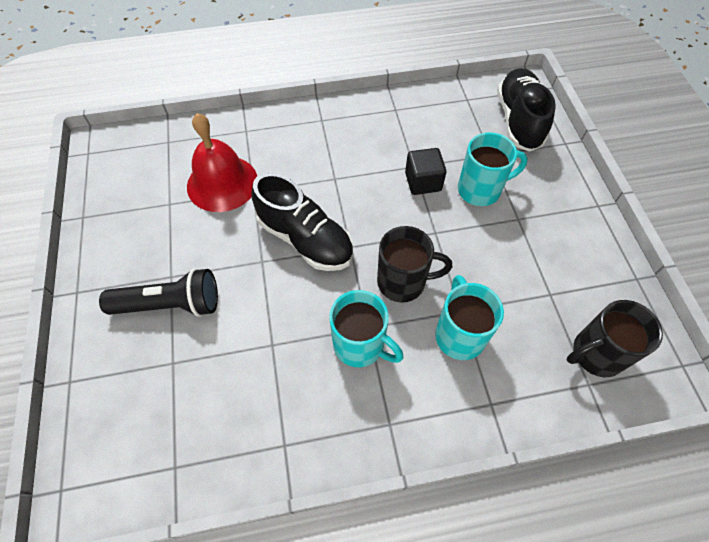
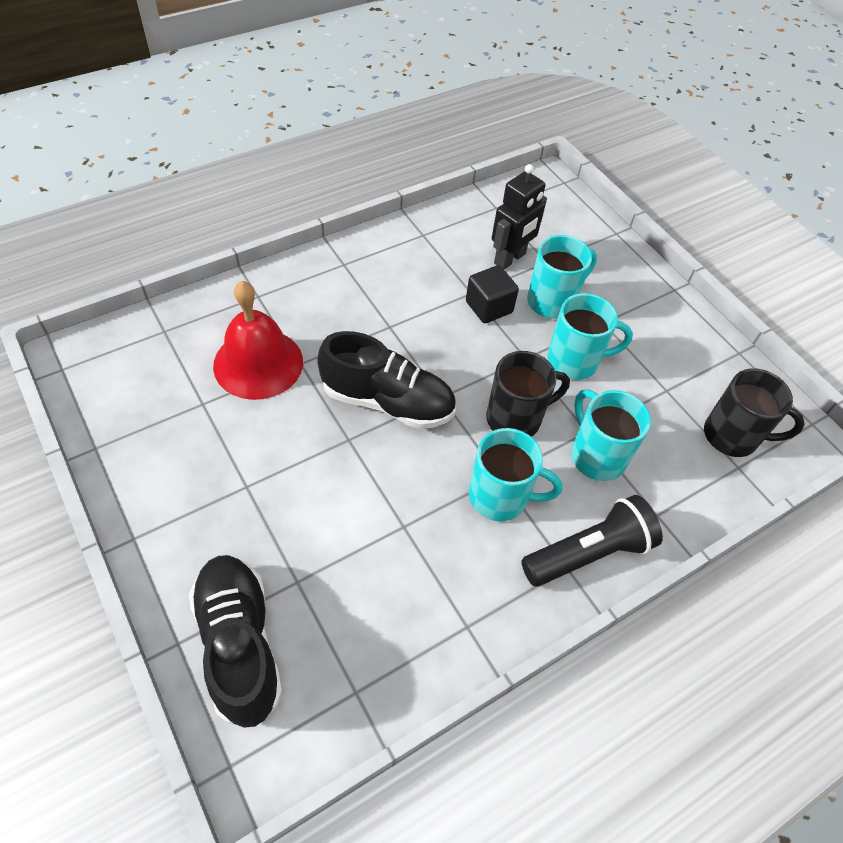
camera: 25 degrees left, 5 degrees down
black flashlight [99,268,218,317] -> black flashlight moved to [521,495,663,587]
black shoe [497,68,556,152] -> black shoe moved to [189,555,283,728]
black mug [567,300,663,377] -> black mug turned 120 degrees counterclockwise [704,368,805,457]
none -> black robot [492,164,547,270]
none -> turquoise mug [547,293,633,380]

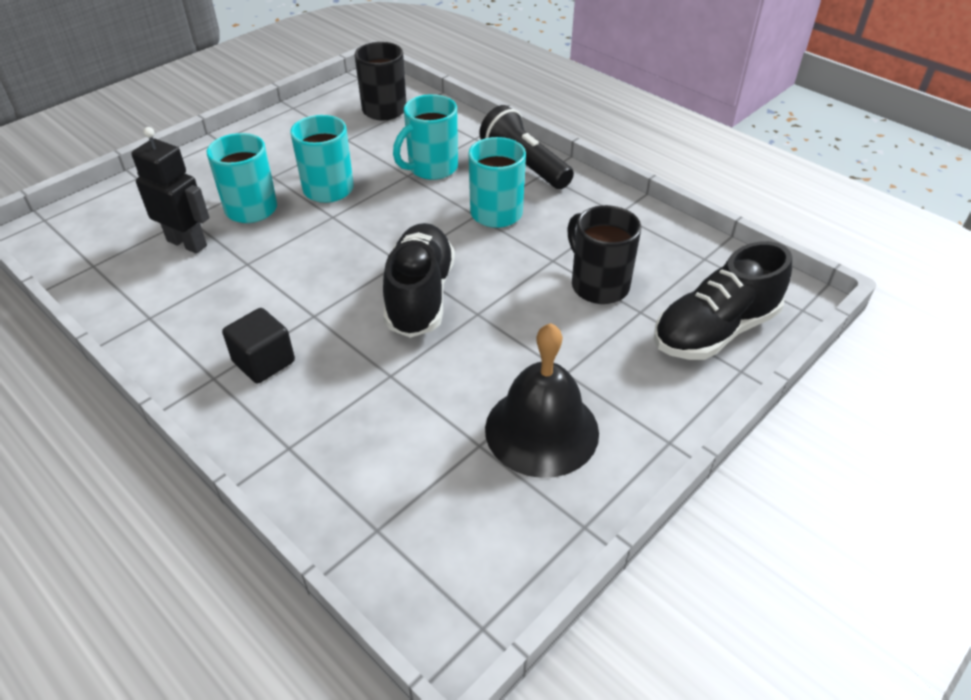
camera: 100 degrees left, 10 degrees down
red bell [213,281,303,400] -> none
black cube [466,265,519,323] -> black cube moved to [222,308,295,383]
black mug [486,351,570,437] -> black mug moved to [567,205,641,304]
none -> black bell [485,323,599,478]

